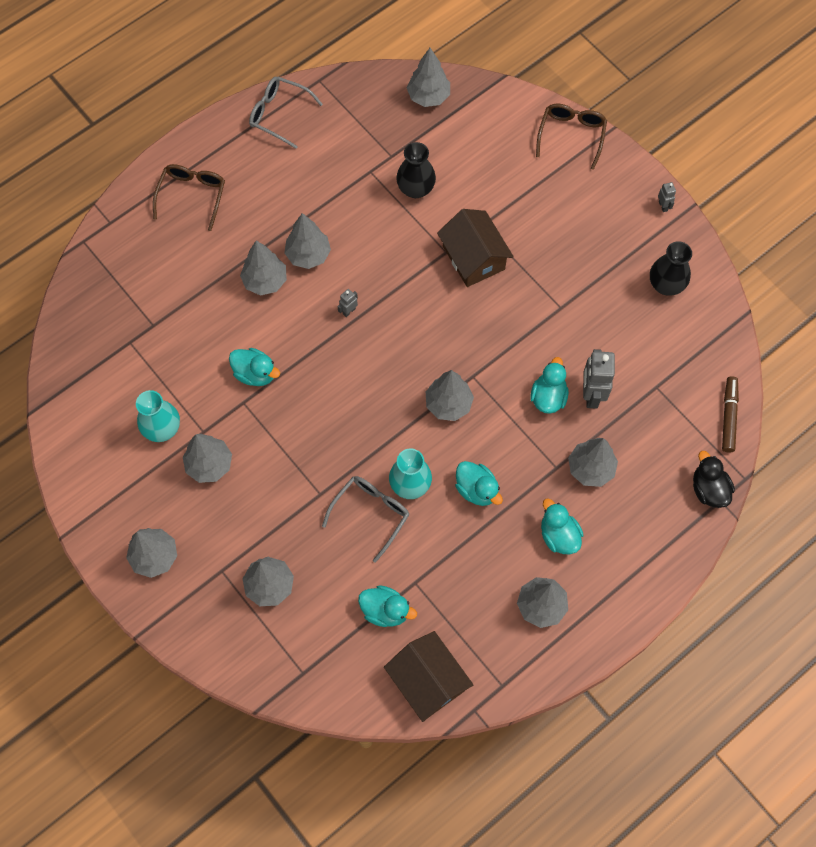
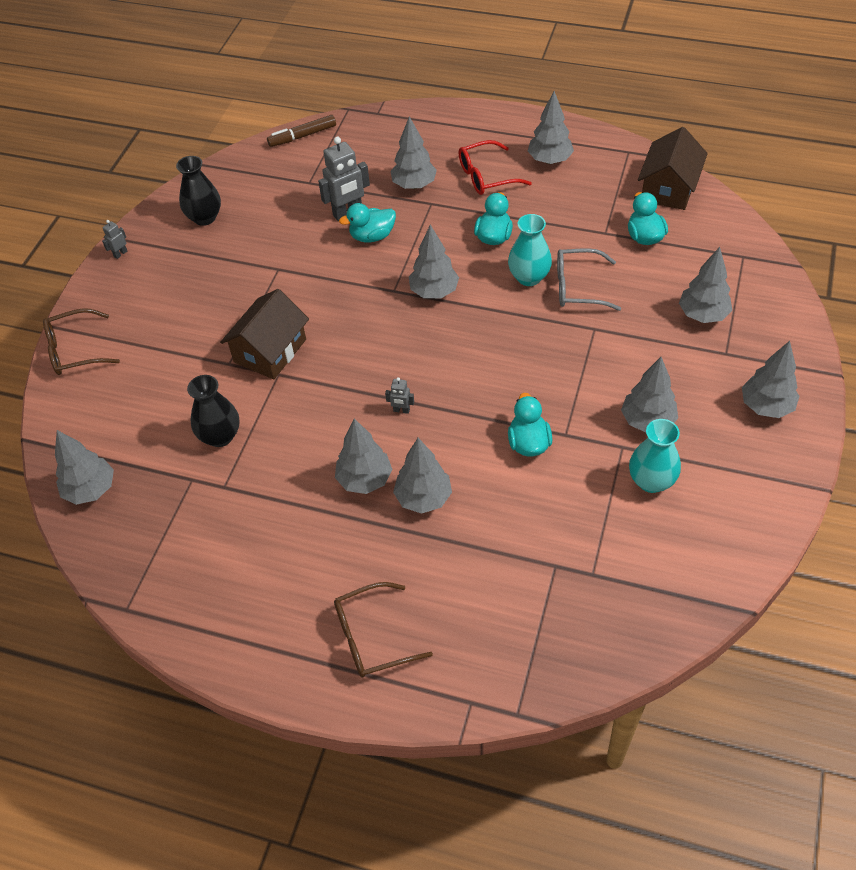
camera: 120 degrees left, 15 degrees down
grey glasses [249,76,323,149] -> none
turquoise duck [541,498,583,554] -> red glasses [459,140,532,195]
black duck [693,451,735,508] -> none

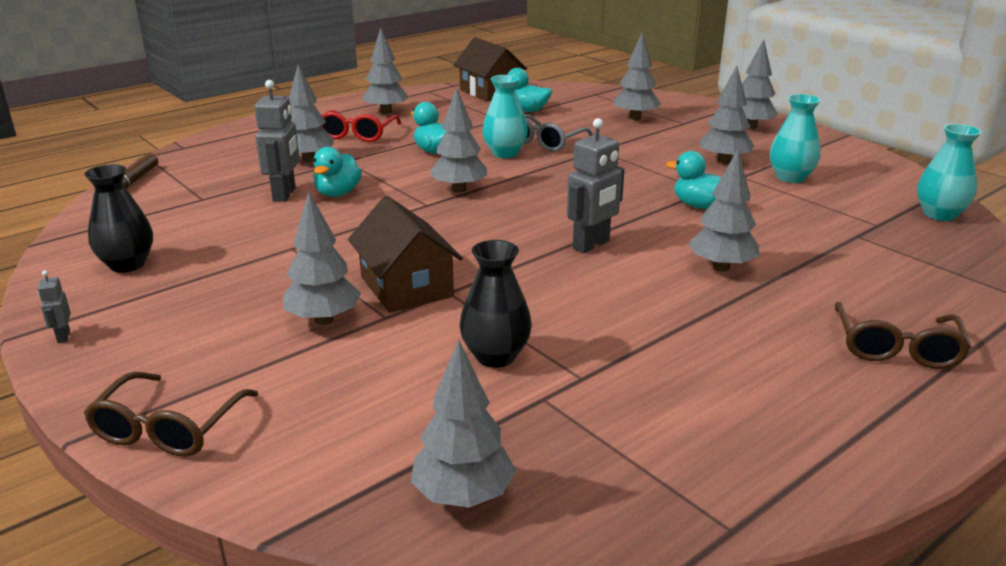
camera: 60 degrees left, 25 degrees down
grey tree [335,418,393,494] -> grey tree moved to [283,192,361,325]
grey robot [385,377,414,414] -> grey robot [567,118,625,253], size x2.10
none -> turquoise vase [917,124,982,221]

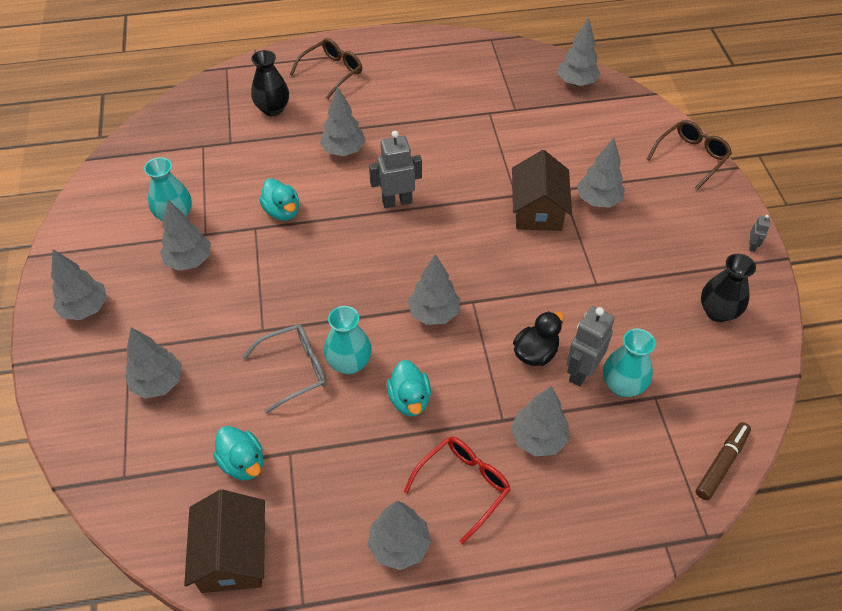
camera: 150 degrees left, 25 degrees up
turquoise duck [313,147,362,197] -> black duck [513,311,564,366]
black vase [460,240,532,368] -> black vase moved to [251,50,289,116]
turquoise vase [917,124,982,221] -> turquoise vase moved to [603,328,655,397]

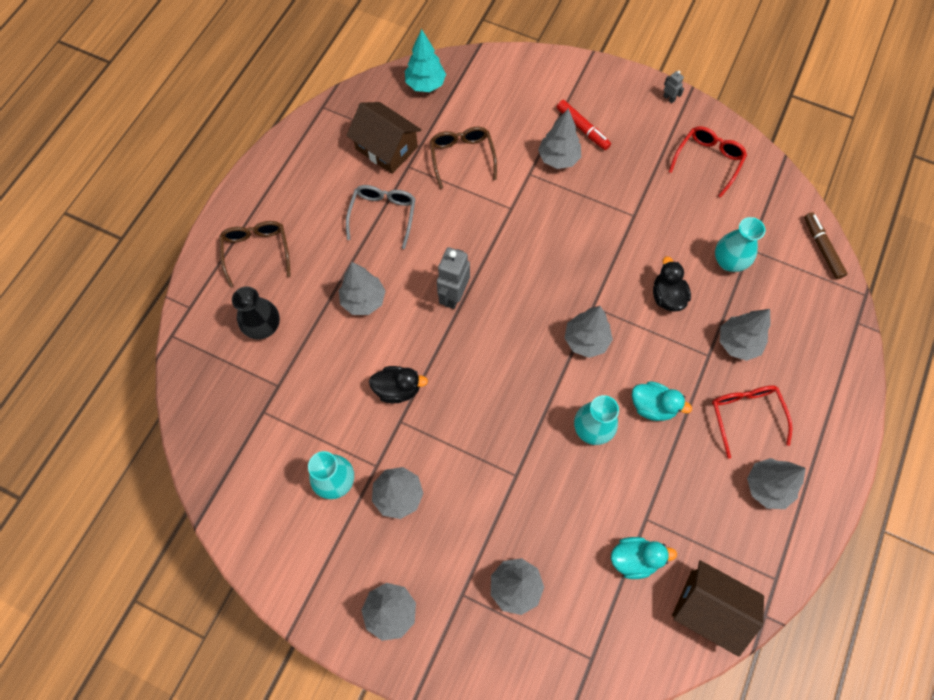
camera: 55 degrees left, 15 degrees up
grey glasses [243,324,326,414] -> grey glasses moved to [346,185,416,249]
turquoise duck [259,178,299,221] -> black duck [369,366,428,403]
brown house [512,150,572,231] -> brown house moved to [346,102,422,174]
grey tree [558,18,600,86] -> turquoise tree [405,29,446,92]
grey robot [566,306,615,387] -> none
brown glasses [647,120,732,190] -> brown glasses moved to [430,127,497,189]
black vase [701,254,756,322] -> red glasses [669,126,747,198]
none -> red marker [557,100,611,150]

